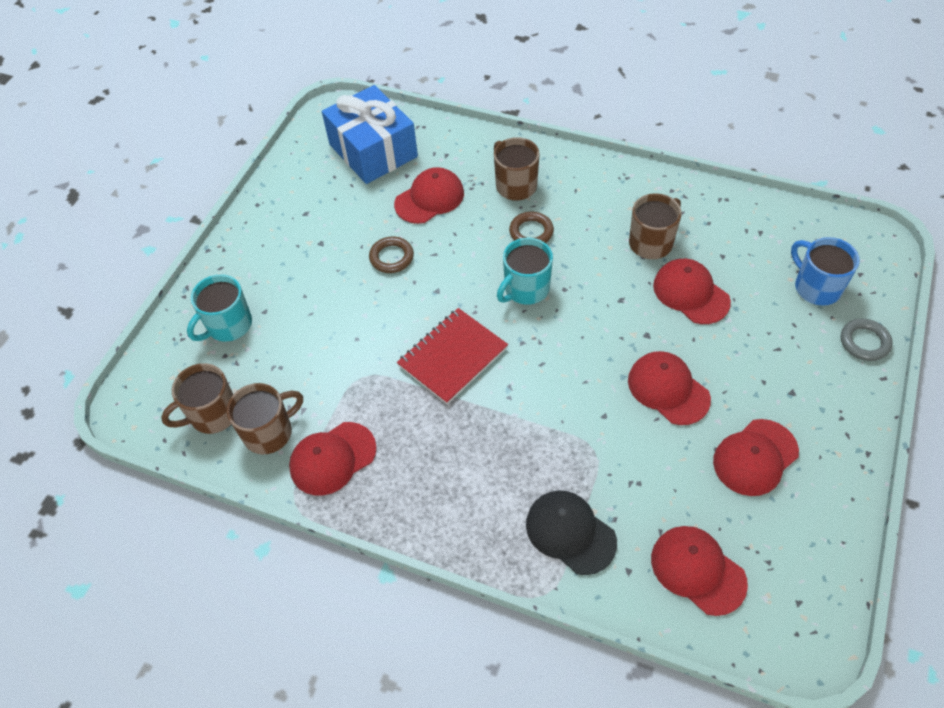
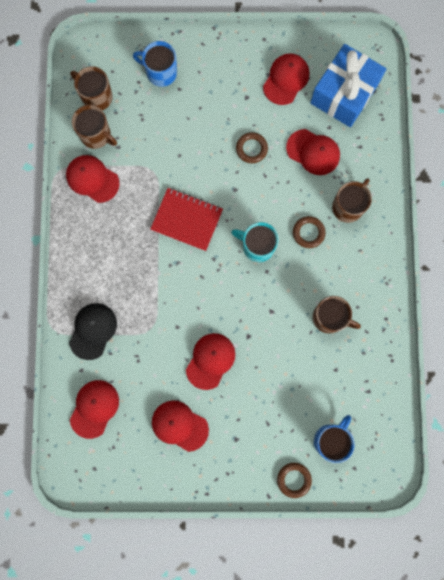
camera: 65 degrees right, 25 degrees up
turquoise mug [187,274,252,342] -> blue mug [133,41,177,87]
red cap [653,259,731,324] -> red cap moved to [263,53,309,105]
grey ring [841,319,893,361] -> brown ring [277,463,312,498]

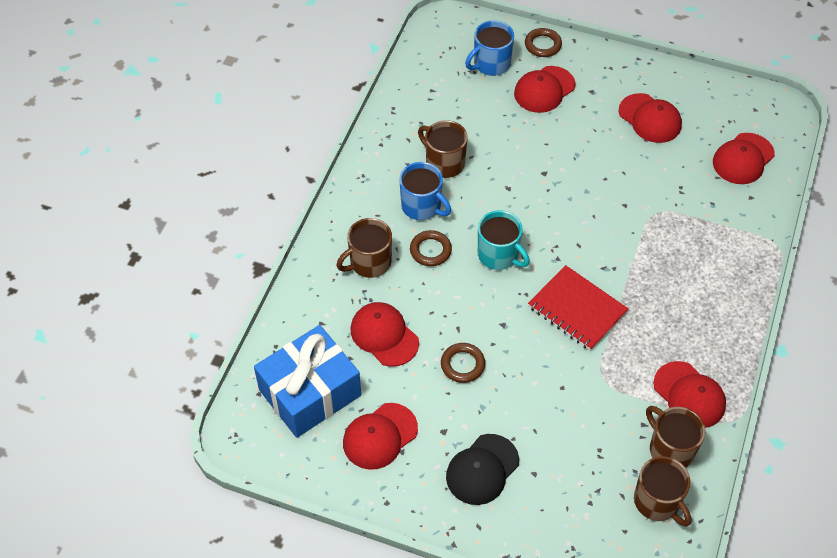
camera: 160 degrees left, 25 degrees down
black cap [69,303,117,360] -> black cap moved to [446,434,519,505]
blue mug [133,41,177,87] -> blue mug moved to [399,162,451,220]
red cap [186,333,235,390] -> red cap moved to [514,66,576,113]

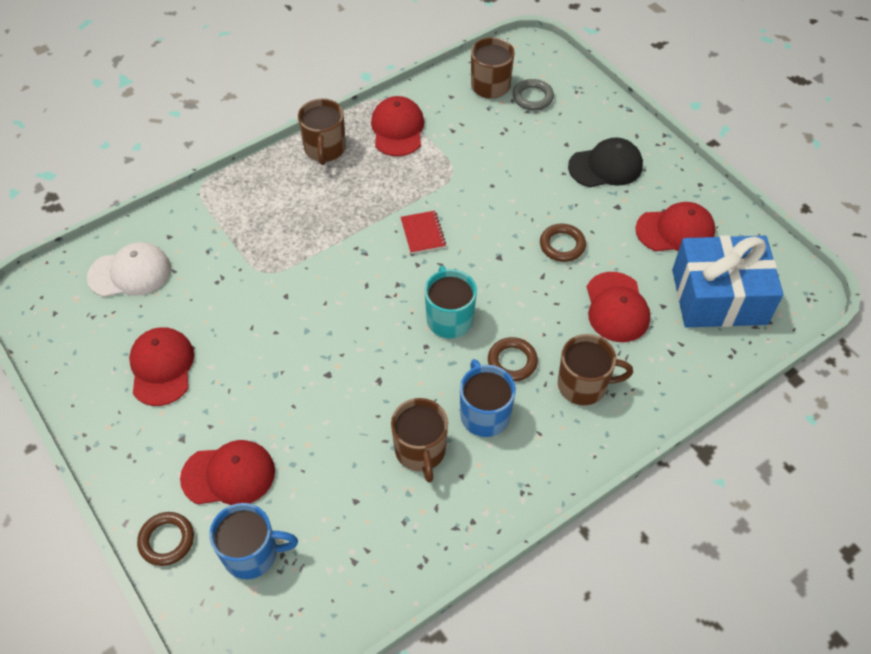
camera: 145 degrees left, 0 degrees up
red notebook [528,265,629,351] -> red notebook [401,211,446,254], size x0.55
brown mug [646,406,705,468] -> brown mug moved to [298,99,346,165]
red cap [713,133,775,184] -> white cap [87,242,171,297]
none -> grey ring [513,79,554,110]

